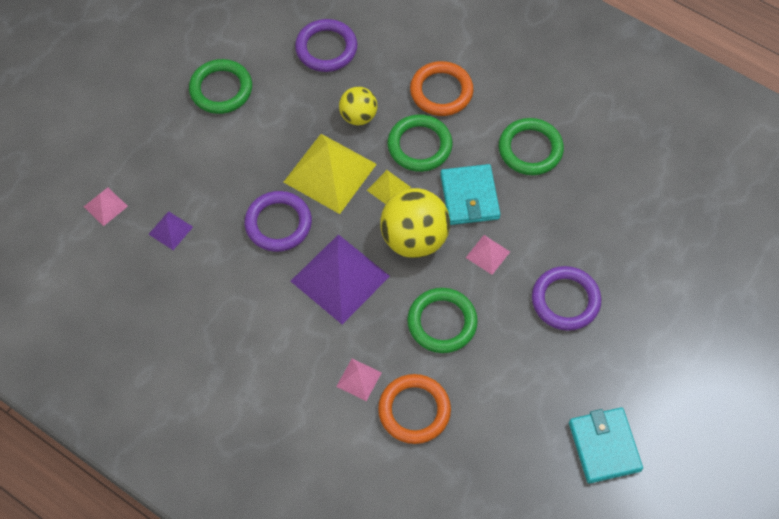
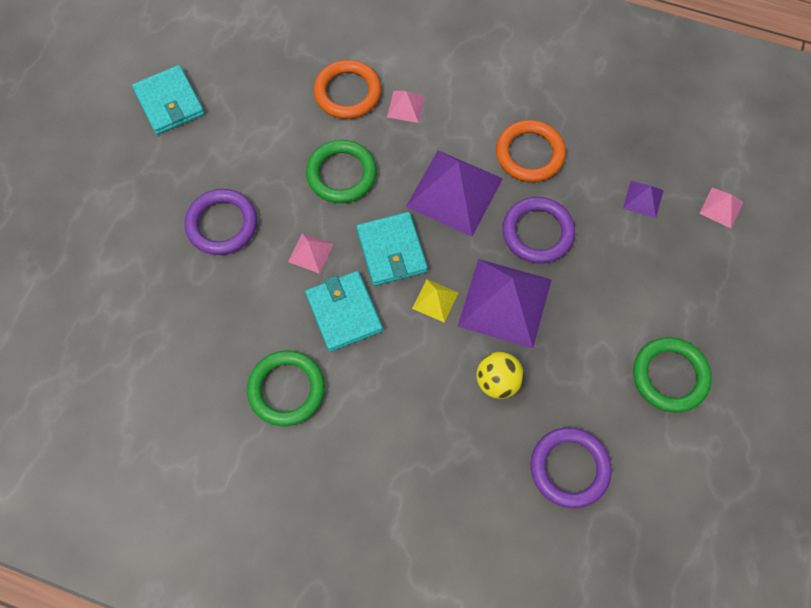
camera: 165 degrees right, 5 degrees up
yellow pyramid [284,134,377,214] -> purple pyramid [458,259,552,349]
yellow ball [380,188,450,258] -> turquoise wallet [356,212,428,286]
green ring [388,114,452,172] -> none
orange ring [410,61,473,116] -> orange ring moved to [496,120,566,182]

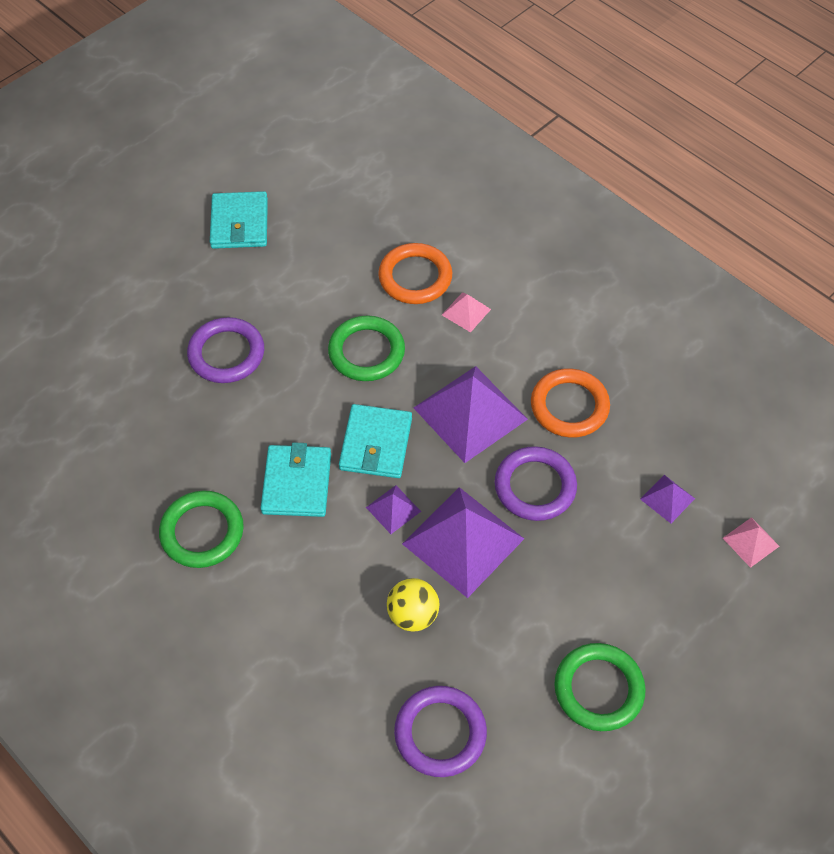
camera: 25 degrees right, 10 degrees down
pink pyramid [288,233,334,274] -> none
yellow pyramid [412,279,459,323] -> purple pyramid [366,485,421,534]

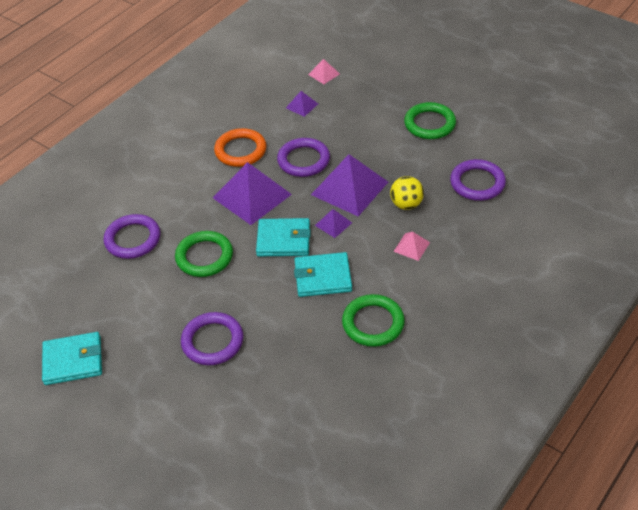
camera: 95 degrees left, 10 degrees down
orange ring [378,243,452,304] -> purple ring [104,214,161,259]
pink pyramid [442,292,491,332] -> pink pyramid moved to [393,232,430,261]

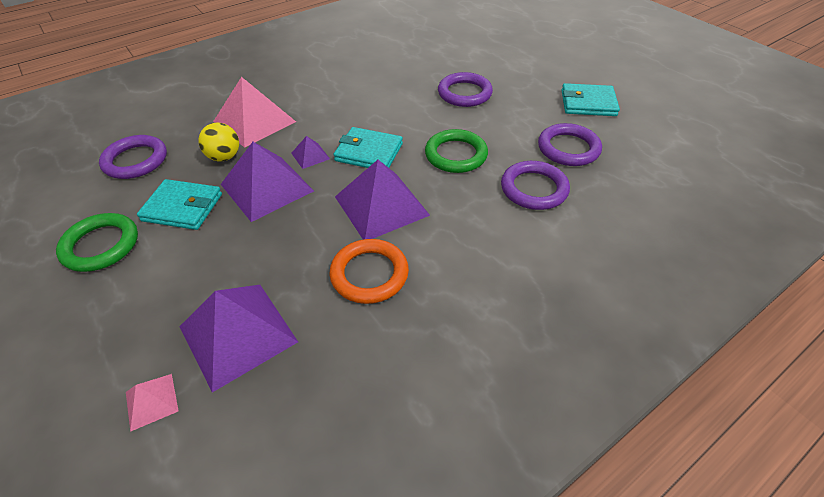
camera: 165 degrees left, 0 degrees up
purple ring [277,138,330,177] -> purple ring moved to [538,123,602,166]
purple pyramid [286,91,318,117] -> purple pyramid [179,285,298,392], size x2.17
turquoise wallet [294,252,352,297] -> turquoise wallet moved to [137,179,222,230]
green ring [342,294,405,347] -> none
pink pyramid [393,232,430,261] -> pink pyramid [213,77,296,148], size x2.17

